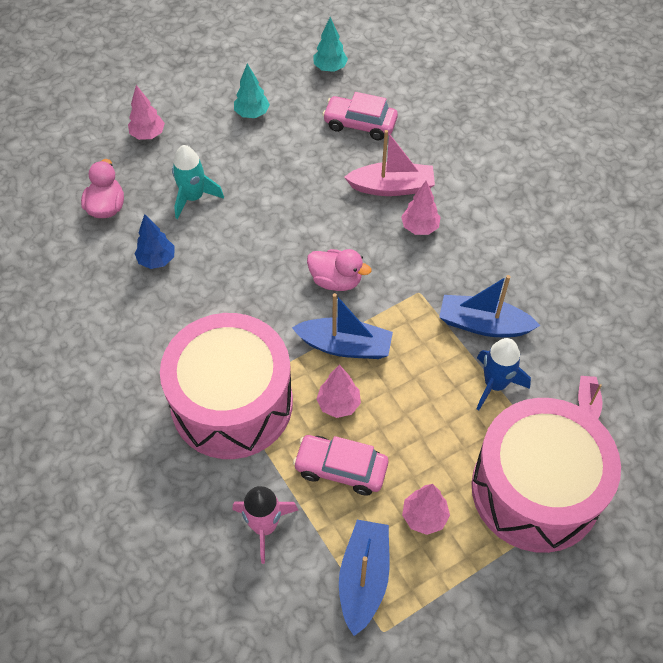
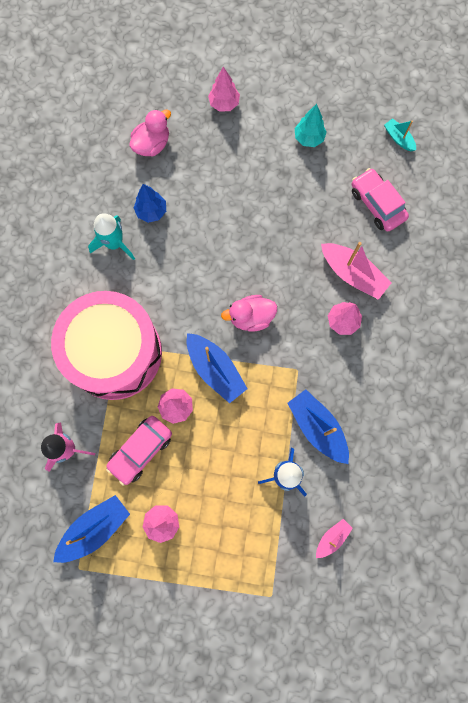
camera: 40 degrees right, 20 degrees up
turquoise rocket [172,145,224,219] -> turquoise rocket moved to [88,213,135,260]
pink car [293,435,388,496] -> pink car turned 105 degrees counterclockwise [106,416,172,485]
pink duck [307,249,371,291] -> pink duck turned 105 degrees clockwise [221,295,277,332]
turquoise tree [313,17,348,72] -> turquoise boat [384,118,416,151]
pink drum [472,398,621,553] -> none

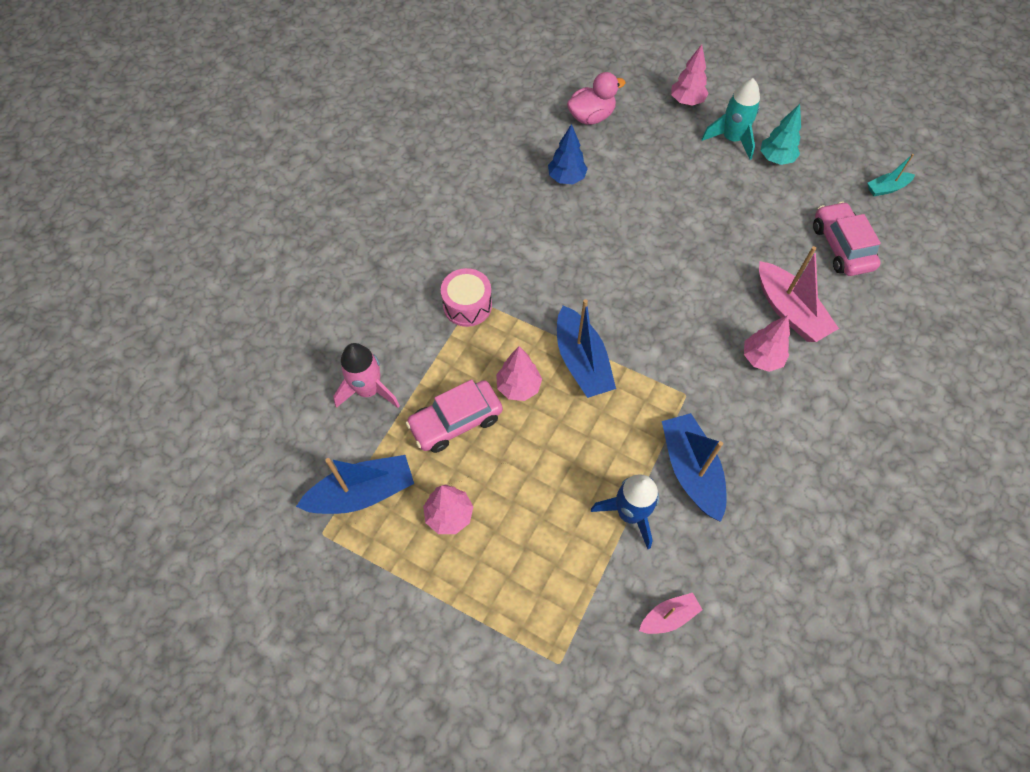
camera: 20 degrees right, 15 degrees down
pink drum [51,291,162,400] -> pink drum [441,268,492,327], size x0.41
turquoise rocket [88,213,135,260] -> turquoise rocket moved to [702,78,760,160]
pink duck [221,295,277,332] -> none
turquoise boat [384,118,416,151] -> turquoise boat turned 90 degrees counterclockwise [867,154,915,196]

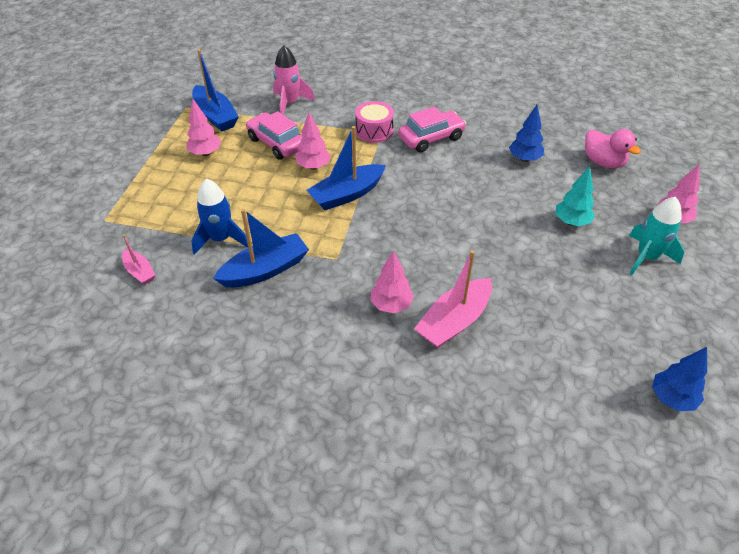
camera: 75 degrees right, 15 degrees down
turquoise tree [760,104,801,165] -> turquoise tree moved to [556,166,595,226]
pink car [813,202,881,276] -> pink car moved to [398,106,467,153]
turquoise boat [867,154,915,196] -> blue tree [652,347,707,411]

